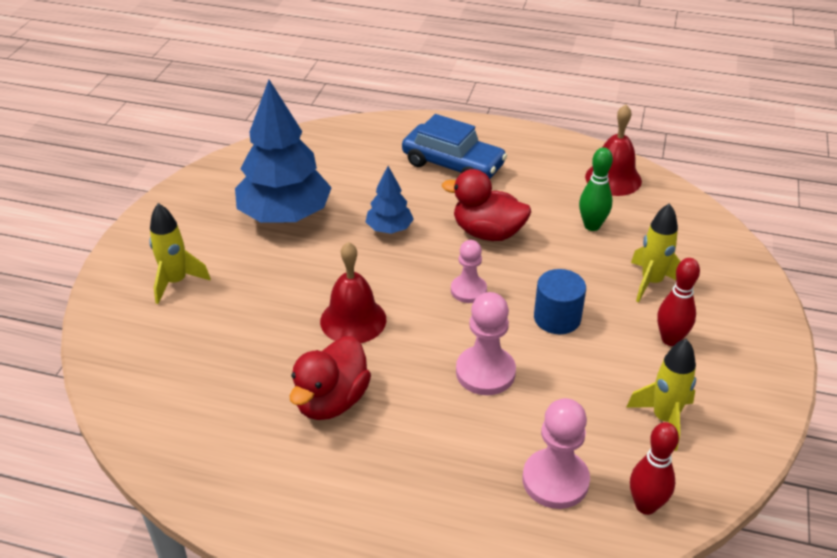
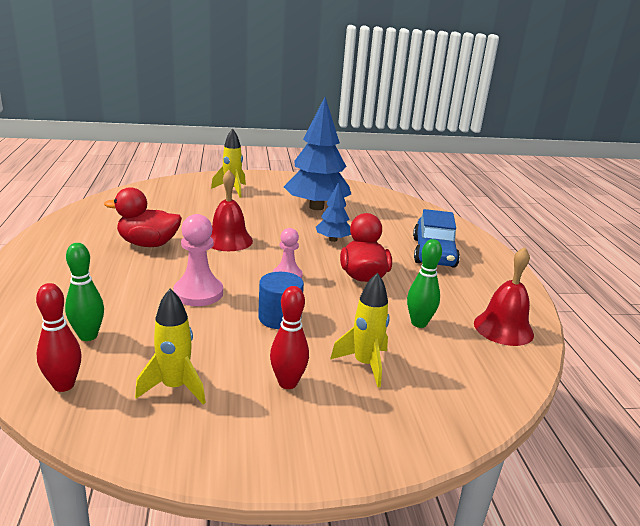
camera: 65 degrees right, 15 degrees down
pink pawn [523,398,590,509] -> green bowling pin [65,243,104,341]

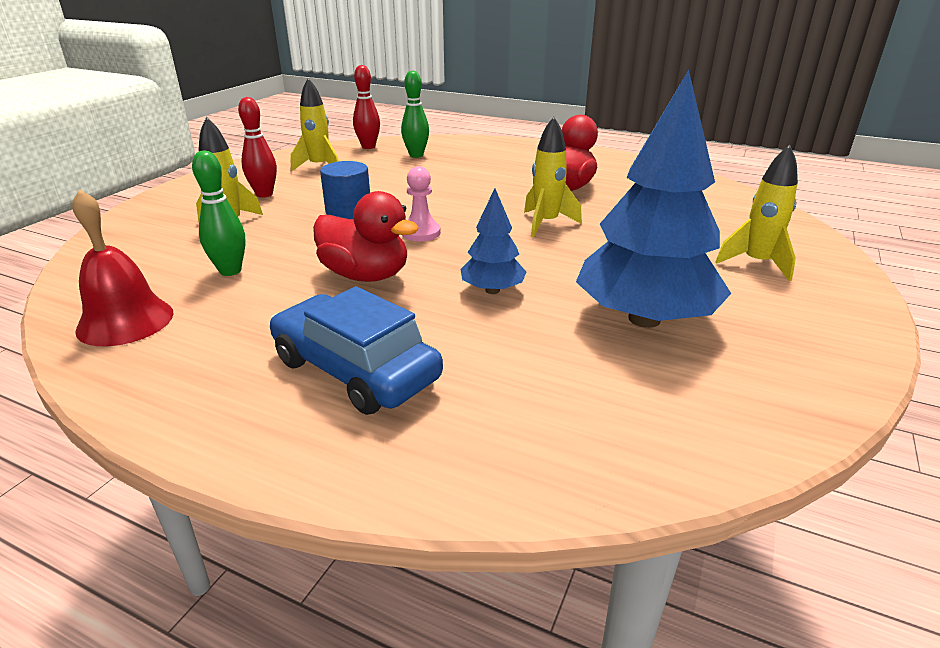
camera: 125 degrees right, 5 degrees up
pink pawn [173,214,223,306] -> none
red bell [211,170,253,251] -> yellow rocket [524,117,582,237]

